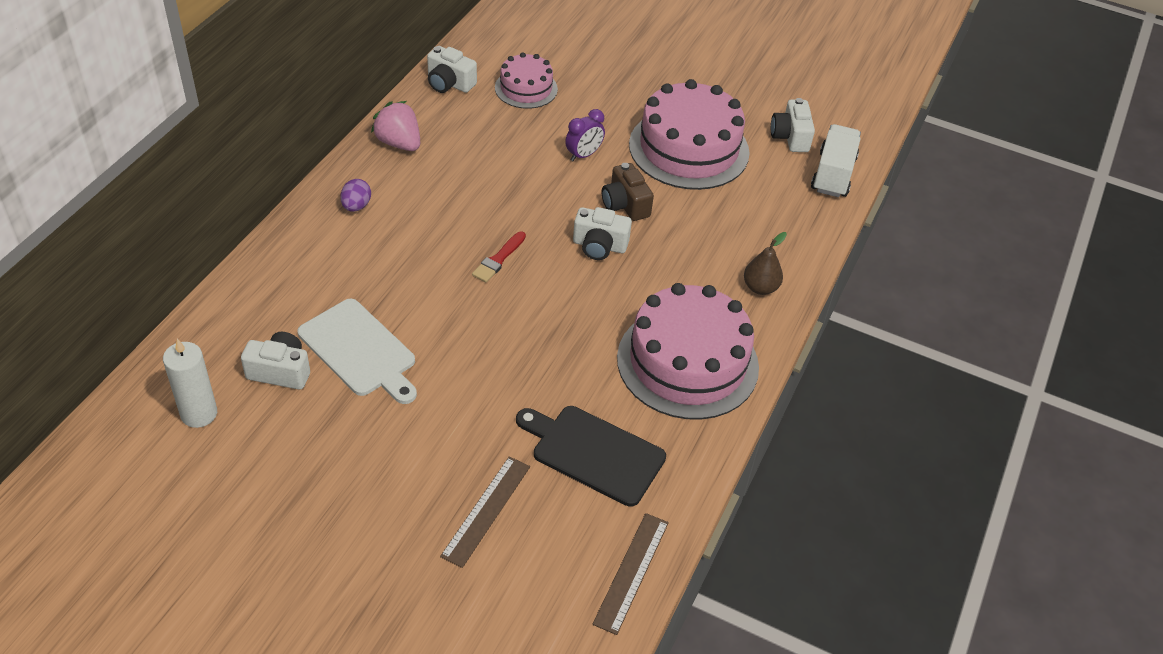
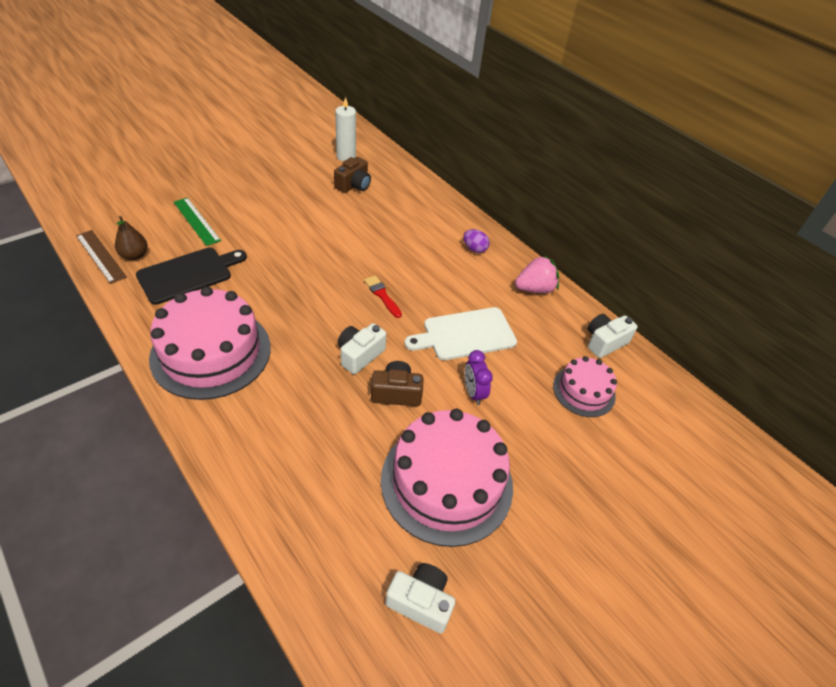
camera: 115 degrees right, 0 degrees up
white camera [241,332,310,390] -> brown camera [334,157,371,193]
white cutting board [297,299,417,404] -> white cutting board moved to [404,307,517,360]
brown ruler [440,456,530,568] -> green ruler [174,197,221,246]
brown pear [744,232,787,295] -> brown pear moved to [115,216,148,260]
white truck [811,124,861,197] -> none

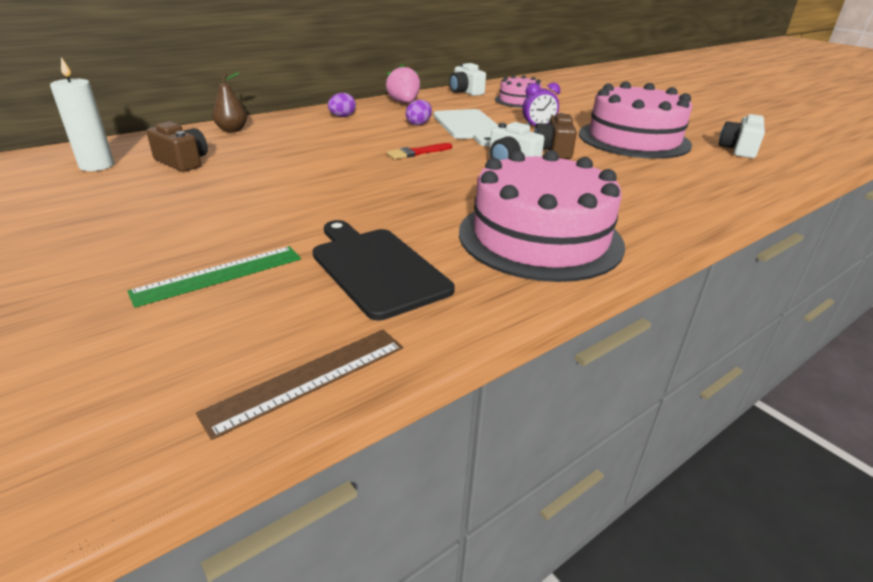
camera: 85 degrees left, 15 degrees down
brown pear [115,216,148,260] -> brown pear moved to [212,72,247,132]
none -> purple egg [406,100,432,125]

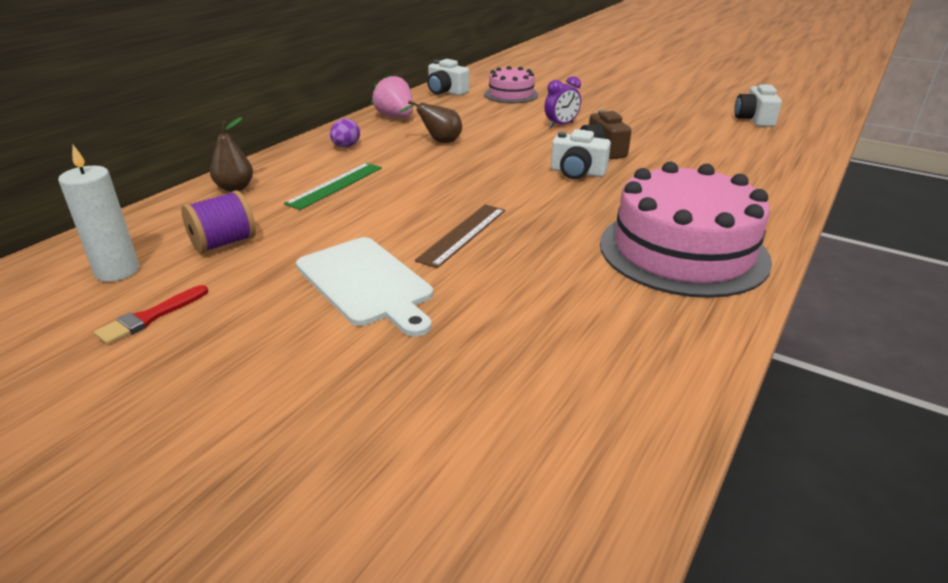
camera: 20 degrees left, 0 degrees up
green ruler [127,246,301,308] -> green ruler moved to [284,163,382,210]
brown camera [146,121,208,172] -> purple spool [181,190,256,254]
brown ruler [196,330,403,440] -> brown ruler moved to [415,205,505,268]
black cutting board [312,220,455,320] -> none
red brush [387,143,452,159] -> red brush moved to [94,285,208,345]
purple egg [406,100,432,125] -> brown pear [399,100,462,143]
white cutting board [434,109,498,147] -> white cutting board moved to [296,237,433,337]
pink cake [579,81,692,159] -> none

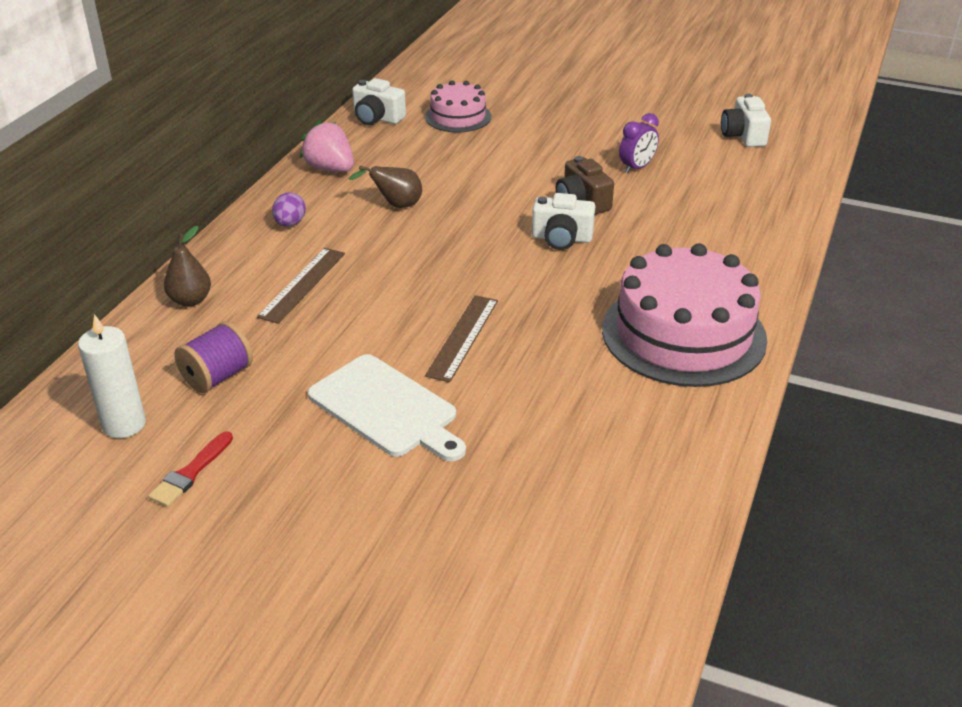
camera: 10 degrees left, 5 degrees up
green ruler [284,163,382,210] -> brown ruler [257,248,345,324]
purple clock [544,76,581,128] -> purple clock moved to [619,113,659,174]

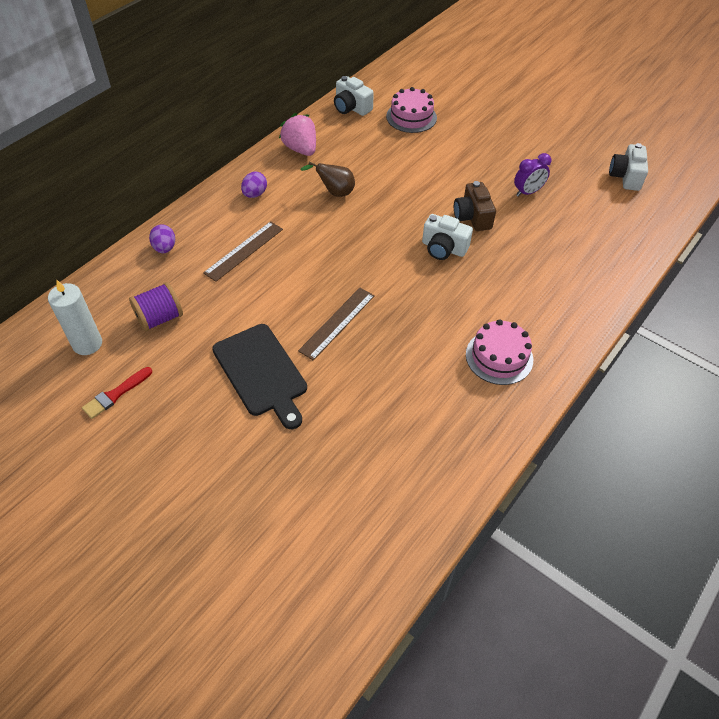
camera: 15 degrees right, 15 degrees up
brown pear [164,226,211,307] -> purple egg [149,224,175,253]
white cutting board [308,354,466,461] -> black cutting board [212,324,307,429]
pink cake [602,243,767,387] -> pink cake [466,319,533,385], size x0.54

